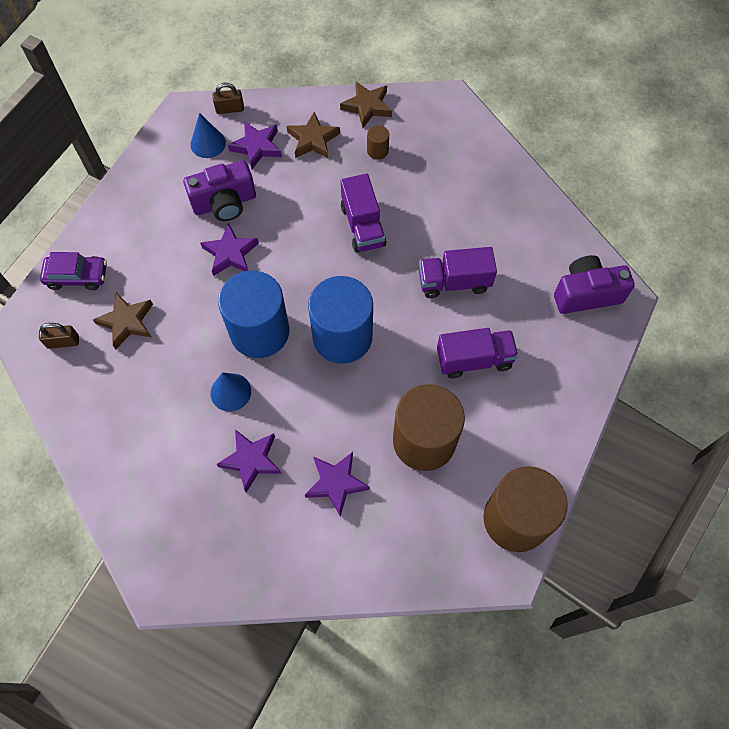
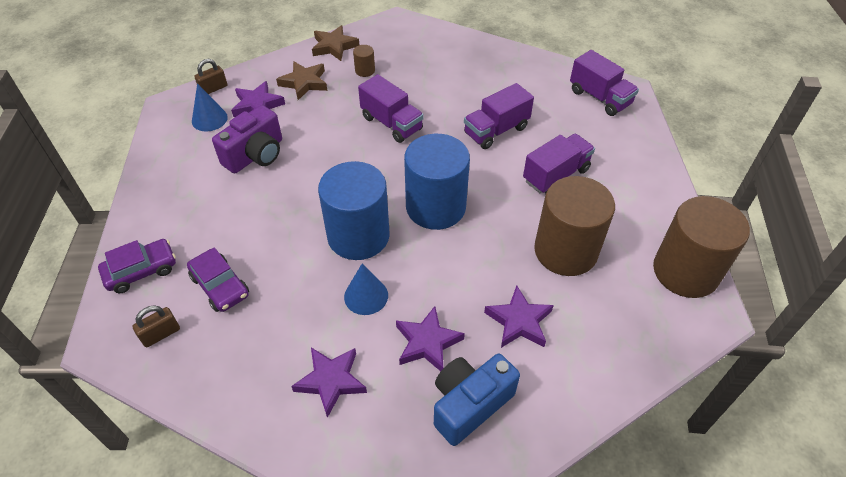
camera: 30 degrees left, 15 degrees down
brown star [93,292,153,349] -> purple car [187,248,249,312]
purple star [200,223,259,276] -> purple star moved to [291,348,367,418]
purple camera [554,255,635,314] -> purple truck [570,50,639,116]
none -> blue camera [434,354,520,446]

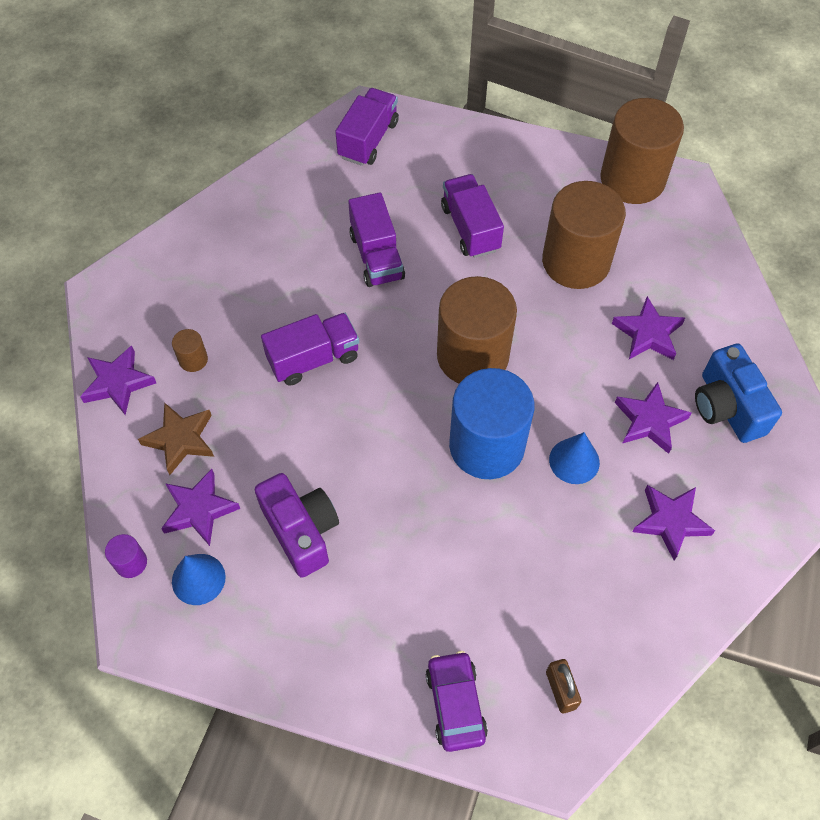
camera: 70 degrees left, 10 degrees up
purple car [187,248,249,312] -> none
brown padlock [194,59,227,94] -> purple cylinder [105,534,147,578]
brown star [312,25,359,61] -> purple star [80,345,156,415]
blue cylinder [404,134,470,230] -> brown cylinder [437,276,517,383]
purple truck [570,50,639,116] -> purple truck turned 45 degrees counterclockwise [335,88,399,166]

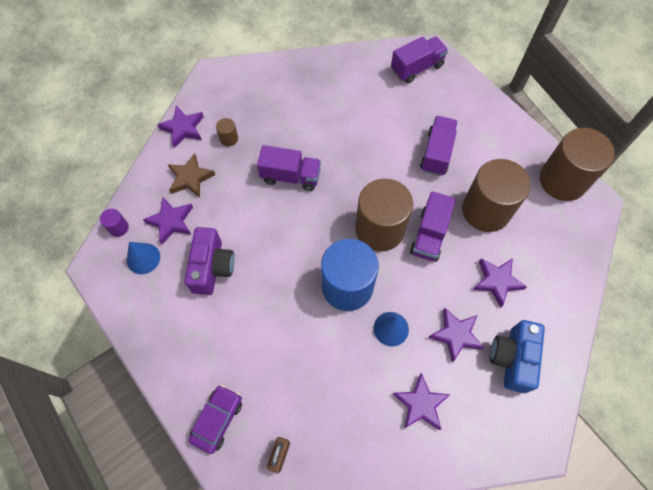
camera: 35 degrees right, 5 degrees up
purple truck [348,192,405,287] -> purple truck moved to [410,191,456,262]

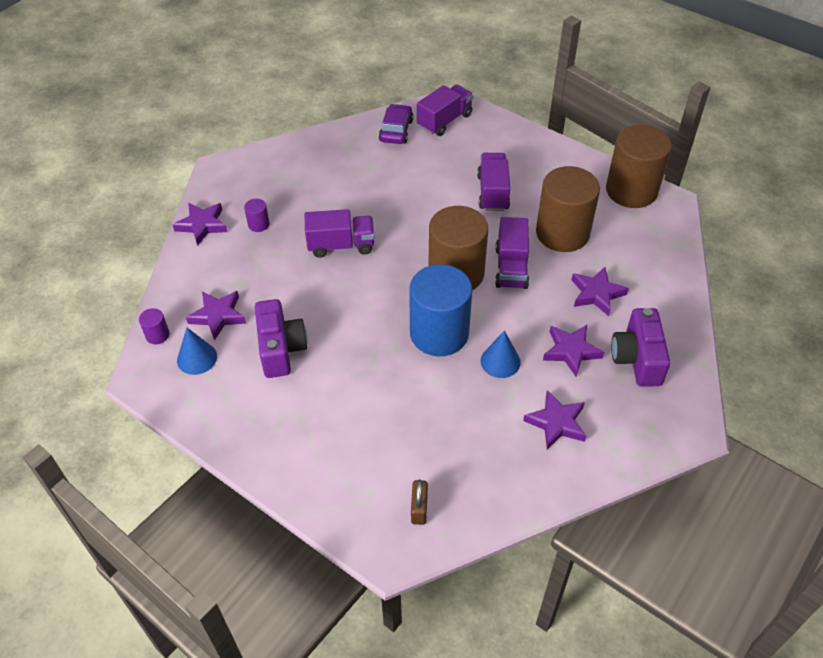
camera: 15 degrees left, 15 degrees down
brown star [167,153,215,198] -> none
purple car [189,385,242,454] -> purple car moved to [379,104,414,144]
brown cylinder [216,118,238,146] -> purple cylinder [244,199,270,232]
blue camera [490,320,545,393] -> purple camera [611,308,670,387]

